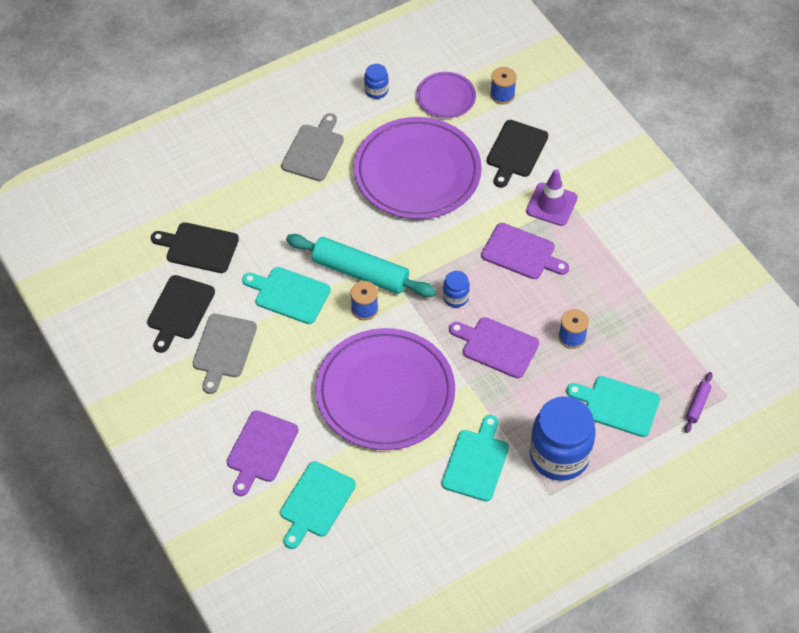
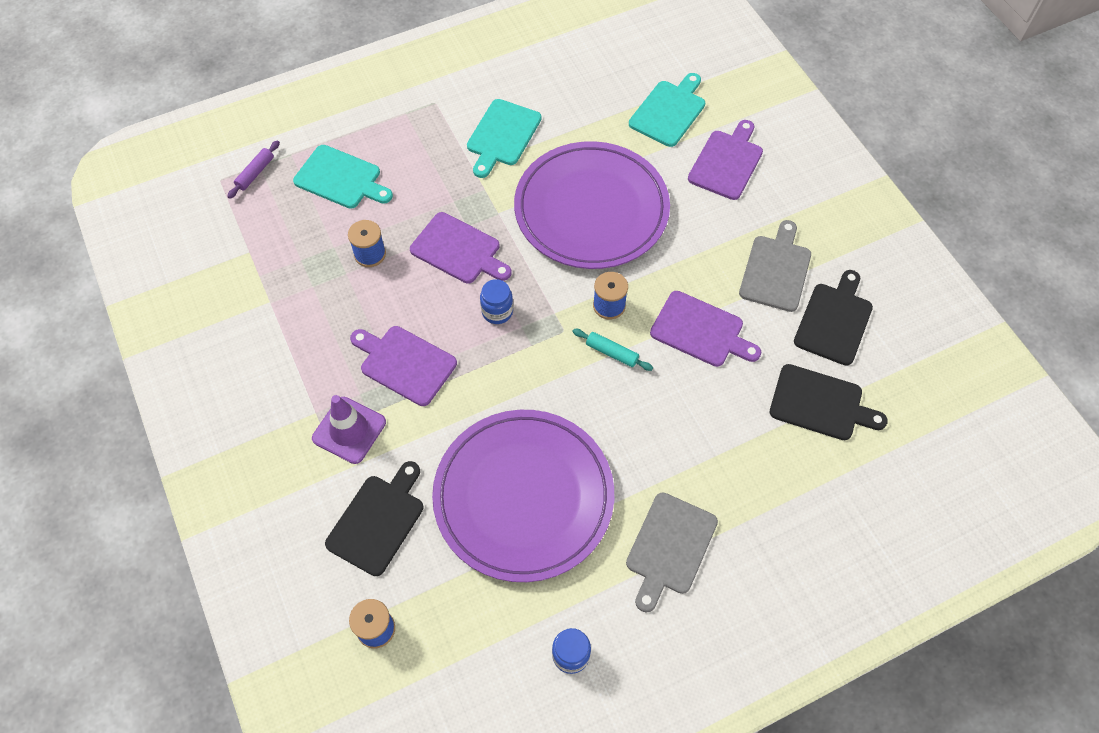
camera: 175 degrees left, 5 degrees up
turquoise cutting board [242,267,331,324] -> purple cutting board [650,291,761,367]
turquoise rolling pin [286,234,436,297] -> turquoise rolling pin [572,329,653,371], size x0.44
purple plate [416,72,476,118] -> none
blue jar [530,396,596,481] -> none

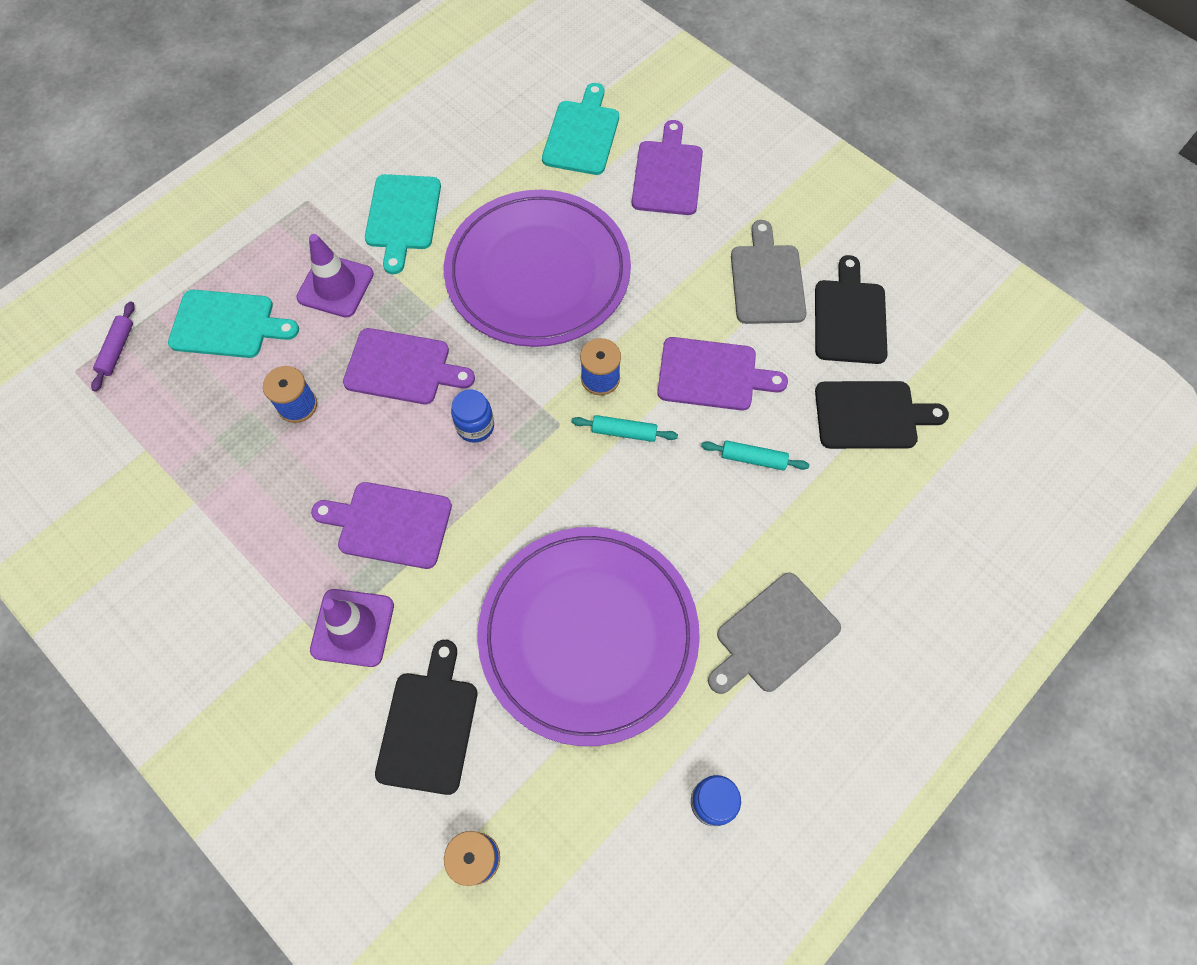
camera: 20 degrees left, 5 degrees up
grey cutting board [626,492,718,612] -> grey cutting board turned 45 degrees clockwise [708,572,841,694]
none -> purple traffic cone [296,234,374,318]
none -> turquoise rolling pin [701,440,809,471]

